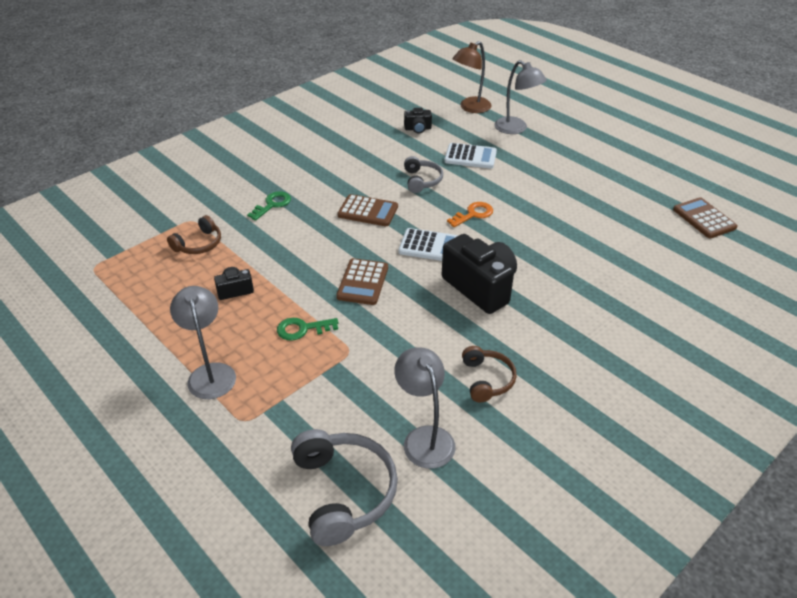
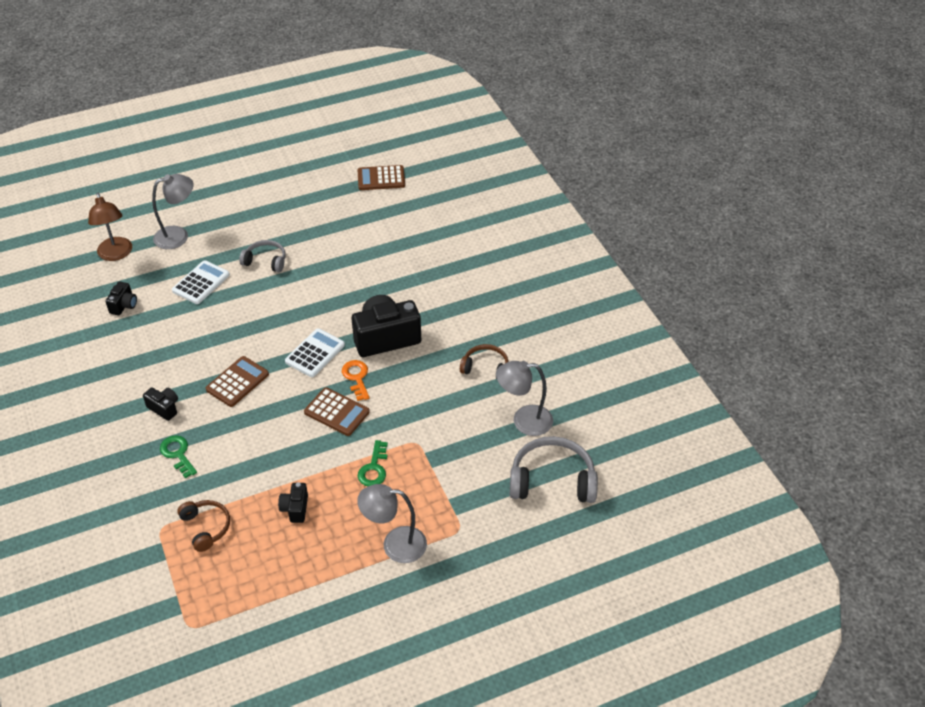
camera: 70 degrees left, 5 degrees up
grey headphones [404,156,443,193] -> grey headphones moved to [239,240,286,272]
orange key [447,202,493,227] -> orange key moved to [342,360,369,401]
none -> black camera [143,388,178,421]

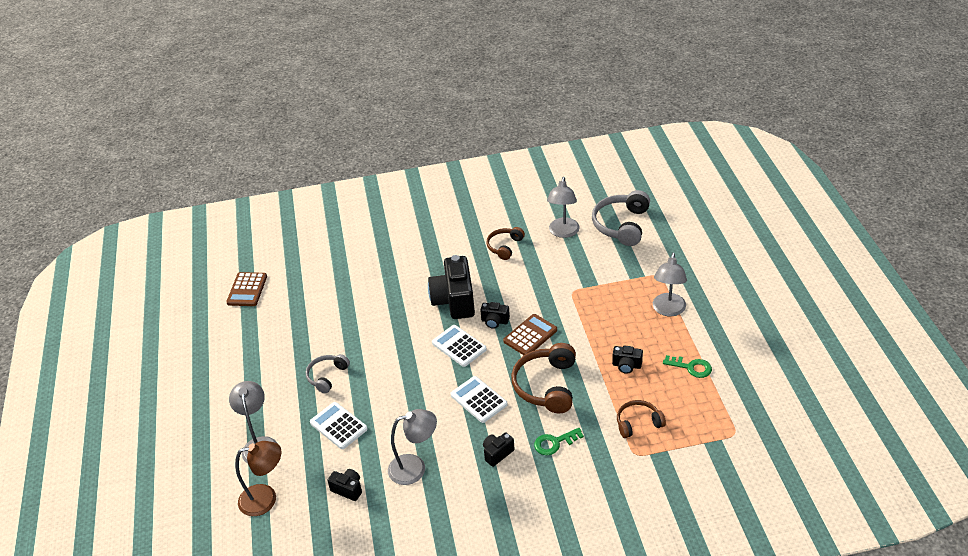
camera: 75 degrees left, 5 degrees down
brown calculator [206,356,269,407] -> white calculator [450,376,507,423]
orange key [342,360,369,401] -> black camera [480,302,510,329]
green key [358,440,388,486] -> green key moved to [663,355,712,378]
none -> grey lamp [388,409,437,485]
none -> brown headphones [511,343,576,413]

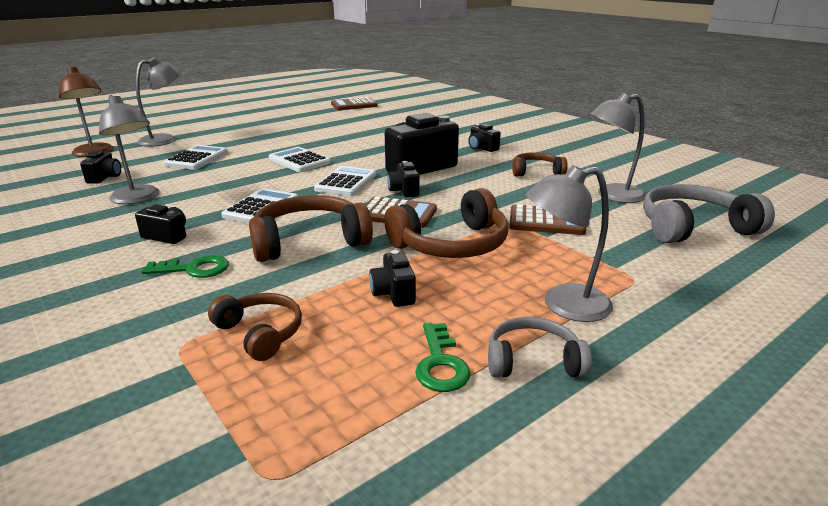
camera: 60 degrees right, 15 degrees down
grey headphones [306,354,350,393] -> grey headphones moved to [488,317,592,377]
green key [534,428,584,455] -> green key turned 135 degrees clockwise [141,255,229,278]
none -> white calculator [269,147,331,172]
none -> brown headphones [384,188,508,258]
none -> black camera [468,124,501,152]
none -> brown calculator [509,204,586,235]

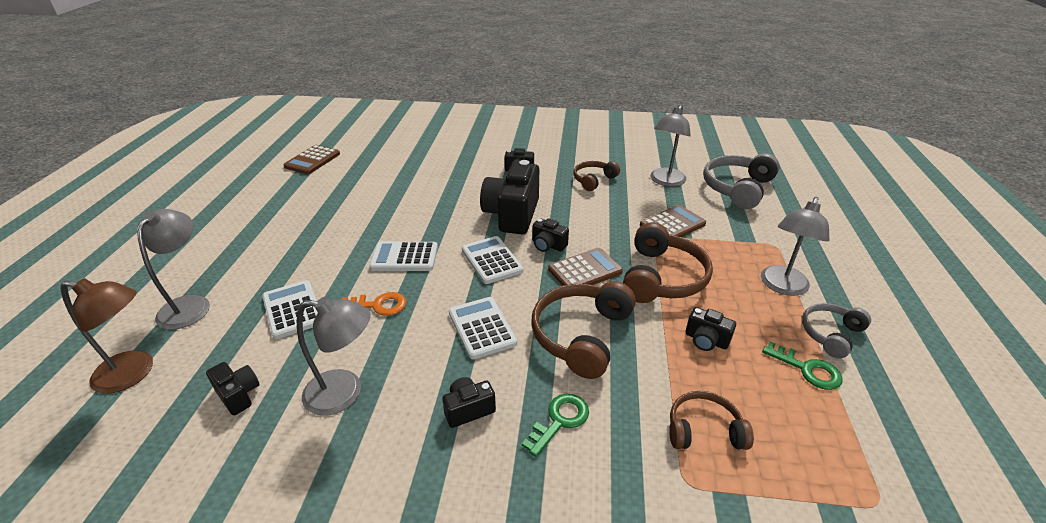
camera: 45 degrees left, 10 degrees up
none -> orange key [342,292,406,316]

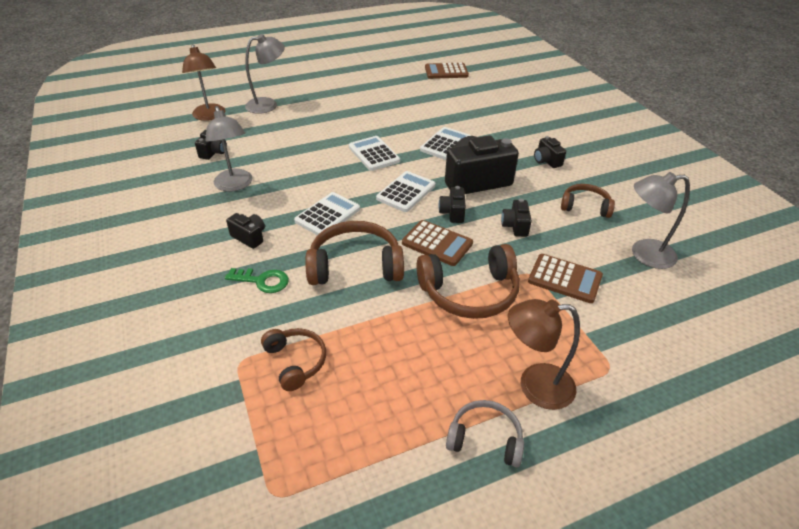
camera: 60 degrees right, 5 degrees up
white calculator [262,280,318,339] -> white calculator moved to [420,127,471,160]
orange key [342,292,406,316] -> none
black camera [685,307,736,351] -> black camera moved to [501,198,532,237]
grey headphones [703,153,780,209] -> none
grey lamp [761,197,829,296] -> brown lamp [508,299,580,410]
green key [762,342,843,390] -> none

